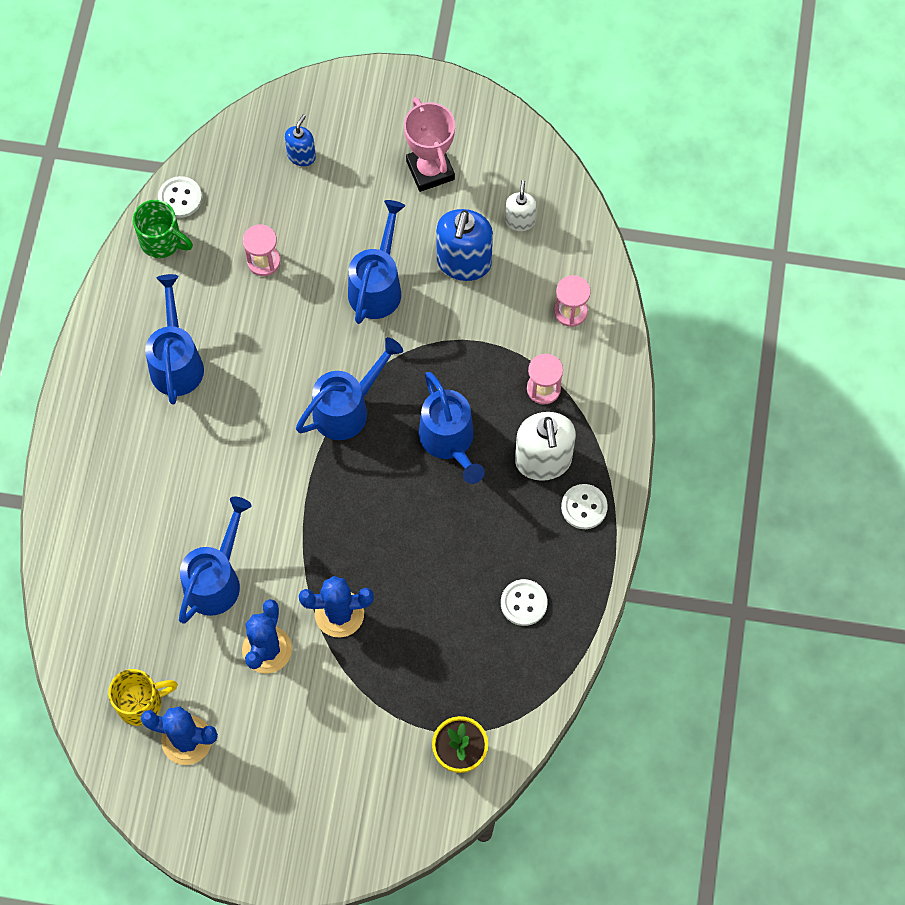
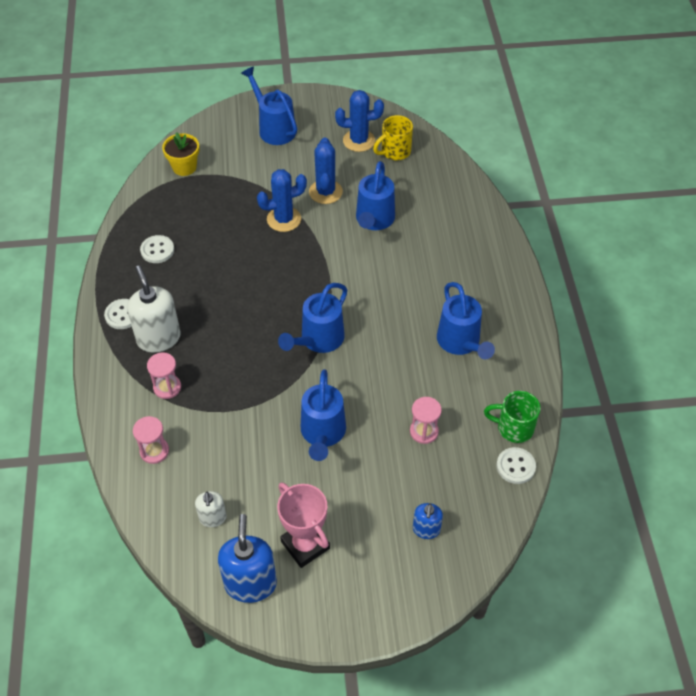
camera: 165 degrees right, 15 degrees down
blue watering can [419,372,485,484] -> blue watering can moved to [241,66,297,145]
blue soap dispenser [436,209,493,281] -> blue soap dispenser moved to [218,514,277,603]

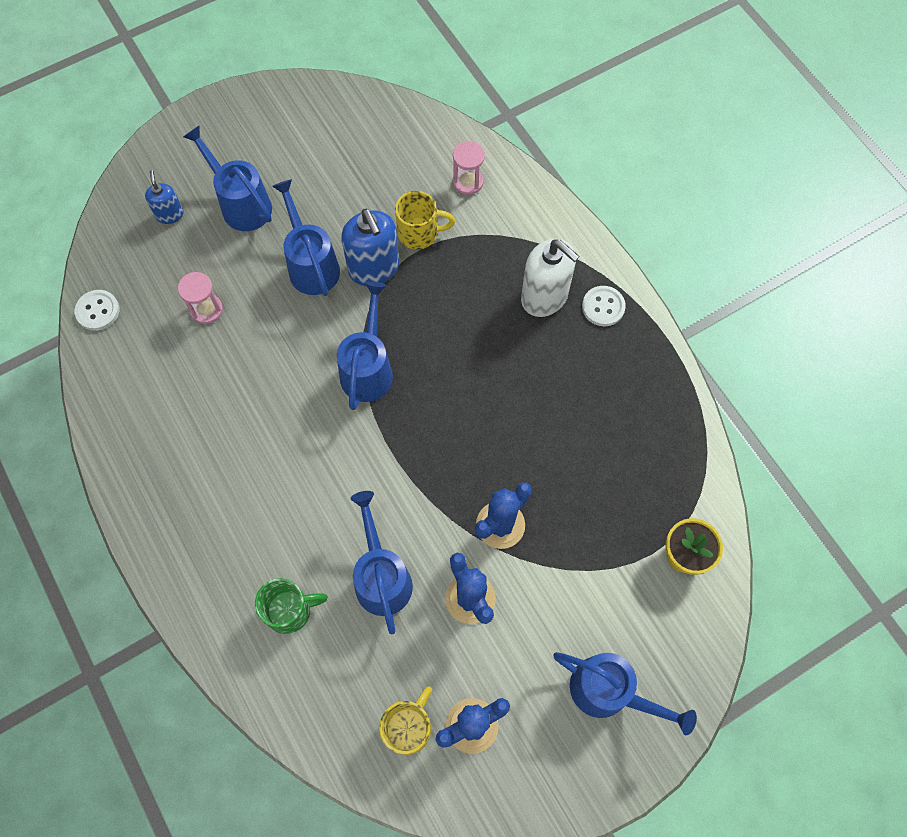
camera: 155 degrees right, 15 degrees up
white button [140,235,174,263] -> none
pink hourglass [147,352,181,399] -> none
white soap dispenser [195,491,227,527] -> none
blue soap dispenser [218,514,277,603] -> blue soap dispenser moved to [341,209,399,286]
pink trophy [277,482,330,568] -> none
blue watering can [437,282,495,360] -> blue watering can moved to [183,125,272,231]
green mug [484,391,540,443] -> green mug moved to [255,578,328,634]
none -> yellow mug [395,191,455,250]

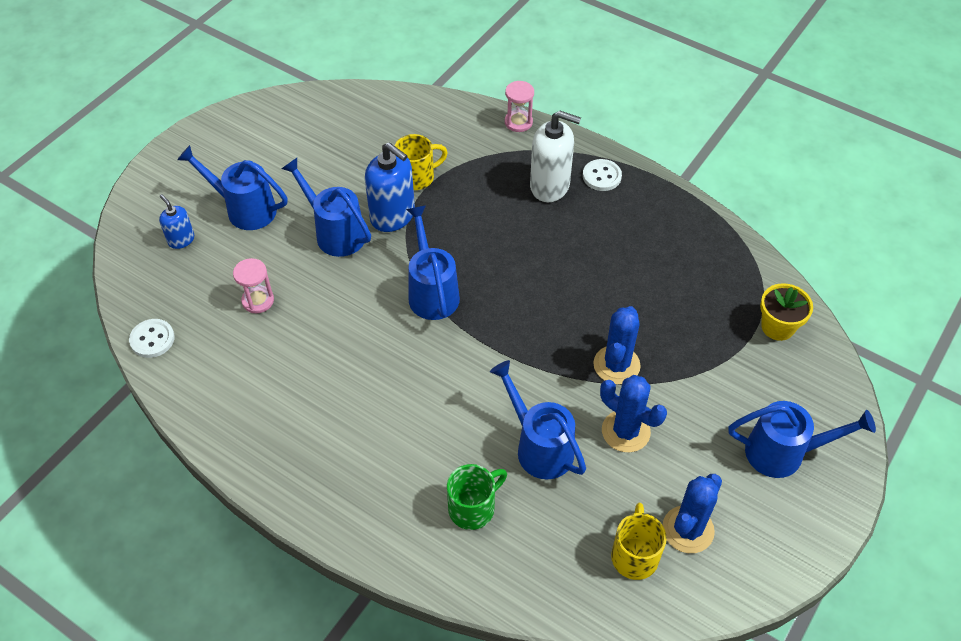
camera: 25 degrees left, 15 degrees down
pink hourglass [453,141,485,195] -> pink hourglass moved to [505,81,534,132]

